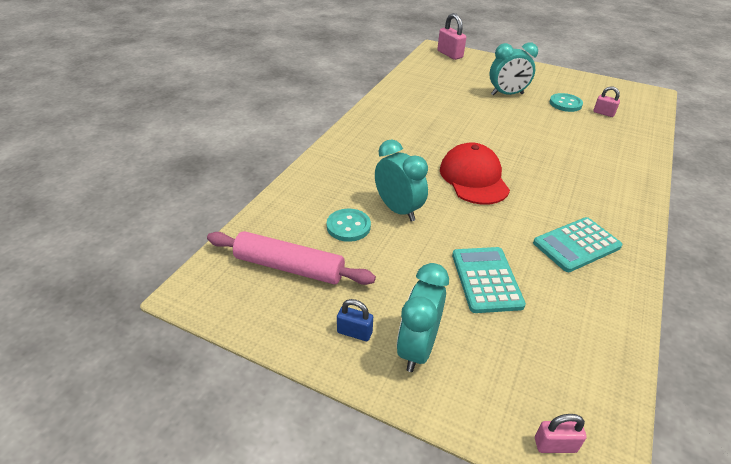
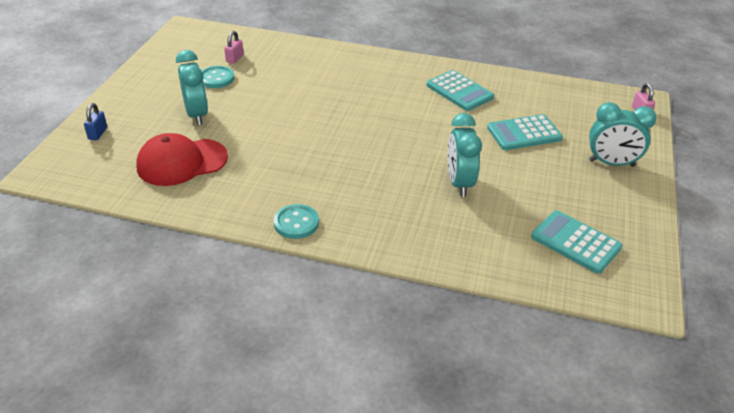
camera: 100 degrees left, 0 degrees up
pink rolling pin [207,231,376,285] -> turquoise calculator [531,210,623,274]
turquoise button [327,209,371,242] -> turquoise button moved to [274,204,319,239]
blue padlock [337,299,373,341] -> blue padlock moved to [84,103,107,140]
turquoise clock [375,140,428,222] -> turquoise clock turned 45 degrees counterclockwise [448,113,482,197]
pink padlock [437,13,466,60] -> none
red cap [440,143,510,205] -> red cap moved to [136,133,228,186]

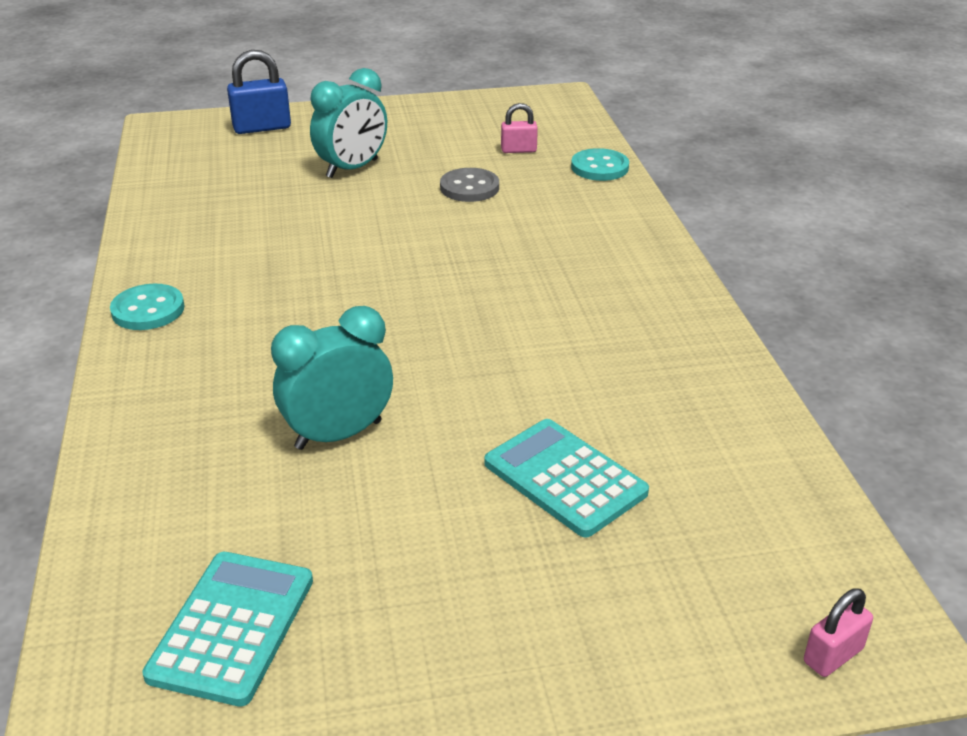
camera: 65 degrees right, 5 degrees down
blue padlock [84,103,107,140] -> blue padlock [227,50,291,134], size x1.67
red cap [136,133,228,186] -> none
turquoise button [202,66,234,88] -> turquoise button moved to [571,148,629,181]
turquoise calculator [427,70,494,111] -> none
turquoise clock [589,102,656,167] -> none
none -> grey button [440,168,499,202]

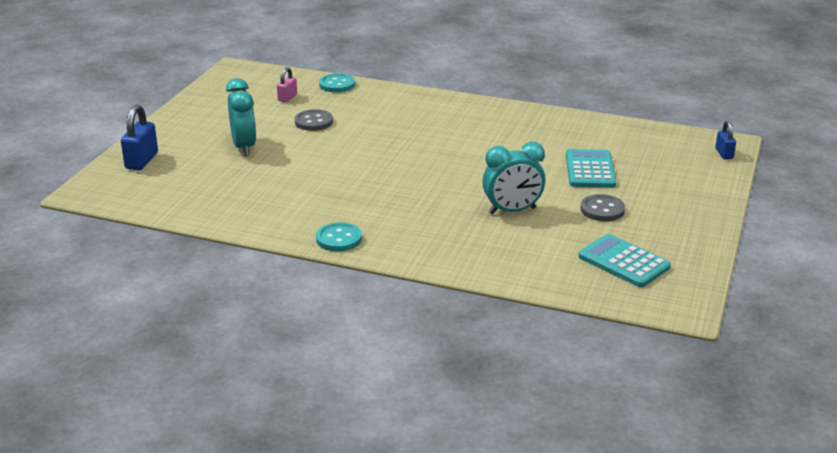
camera: 60 degrees left, 5 degrees down
turquoise clock [271,306,393,450] -> turquoise clock turned 105 degrees counterclockwise [483,142,545,214]
turquoise calculator [484,419,649,538] -> turquoise calculator turned 105 degrees clockwise [566,149,616,188]
pink padlock [804,589,873,677] -> blue padlock [715,121,736,159]
none -> grey button [580,194,625,221]

